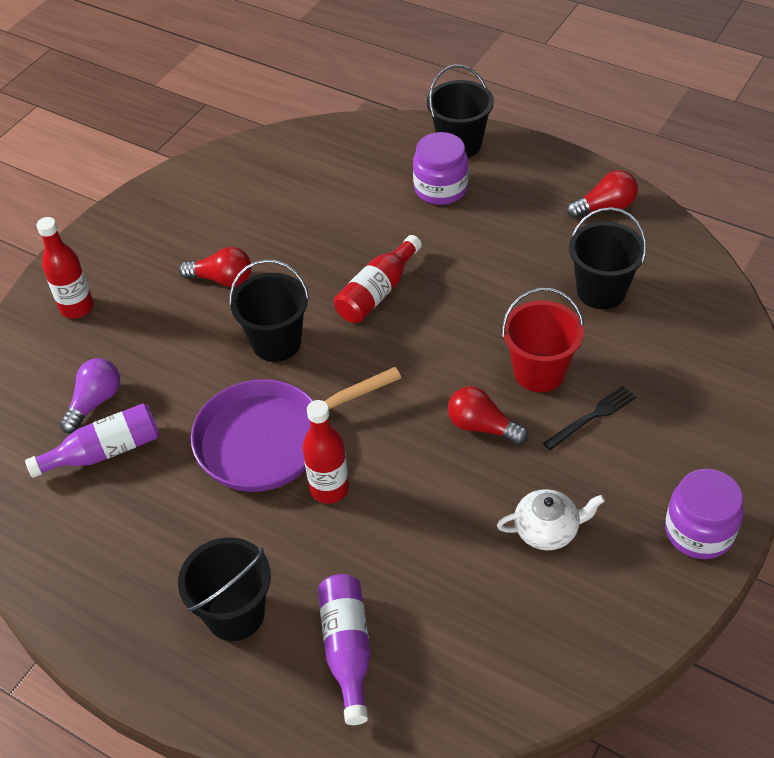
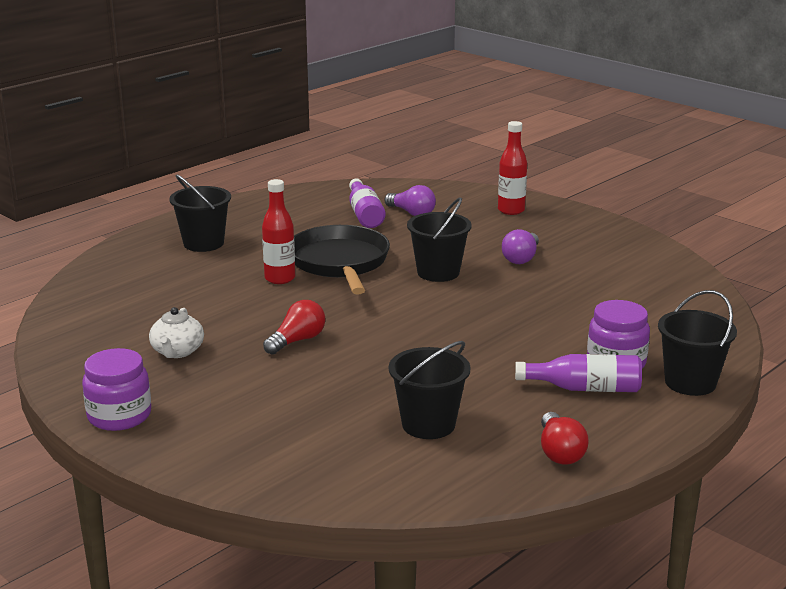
camera: 100 degrees right, 25 degrees down
red light bulb [179,247,251,287] -> purple light bulb [502,229,539,264]
purple pan [191,367,401,492] -> black pan [294,225,390,295]
purple bottle [318,574,370,725] -> purple bottle moved to [515,354,642,392]
red bottle [334,235,422,323] -> none
red bucket [502,288,584,392] -> none
black fork [543,386,636,450] -> none

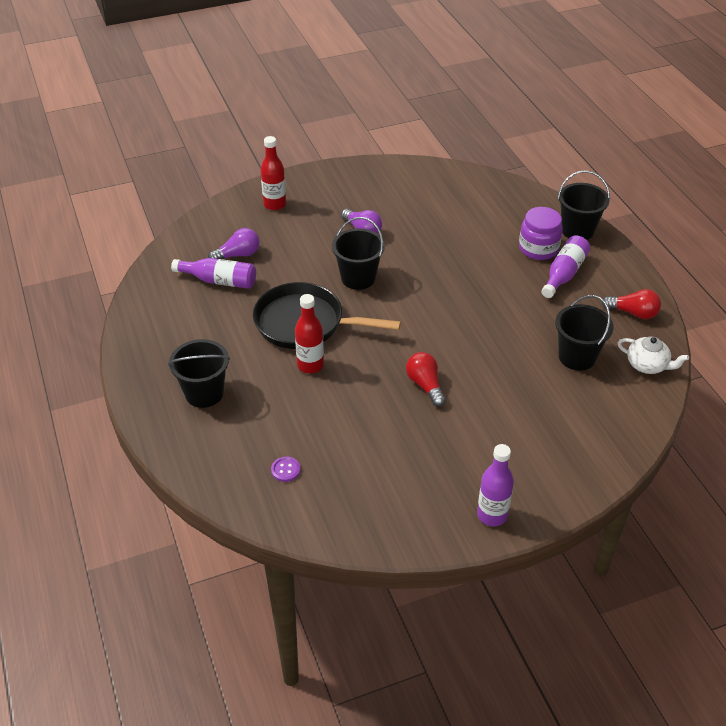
camera: 65 degrees left, 20 degrees up
purple jar [82,348,151,431] -> purple bottle [477,444,514,526]
white teapot [149,307,204,358] -> white teapot moved to [618,337,689,374]
none -> purple button [271,457,301,482]

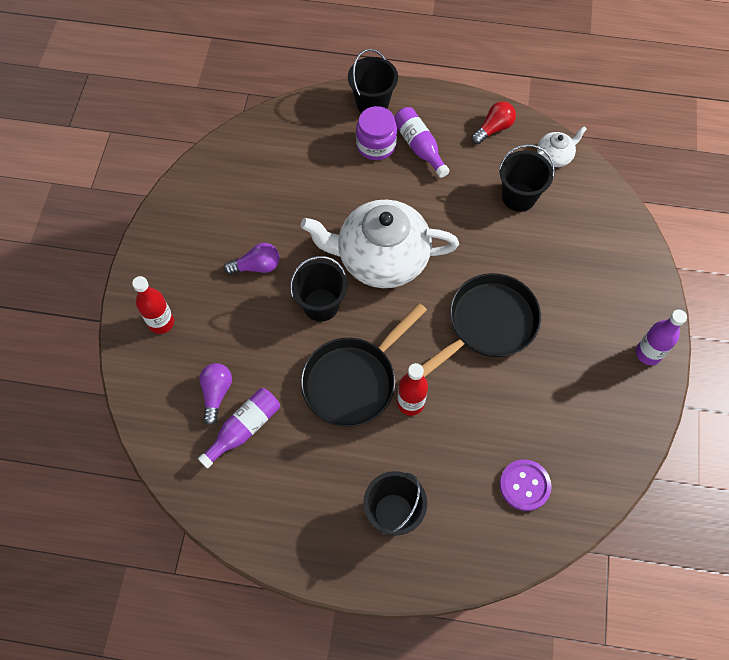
camera: 60 degrees left, 20 degrees up
purple button [271,457,301,482] -> purple button [499,459,552,511], size x1.79
red light bulb [406,352,446,407] -> black pan [422,273,541,377]
none -> white teapot [300,200,459,288]

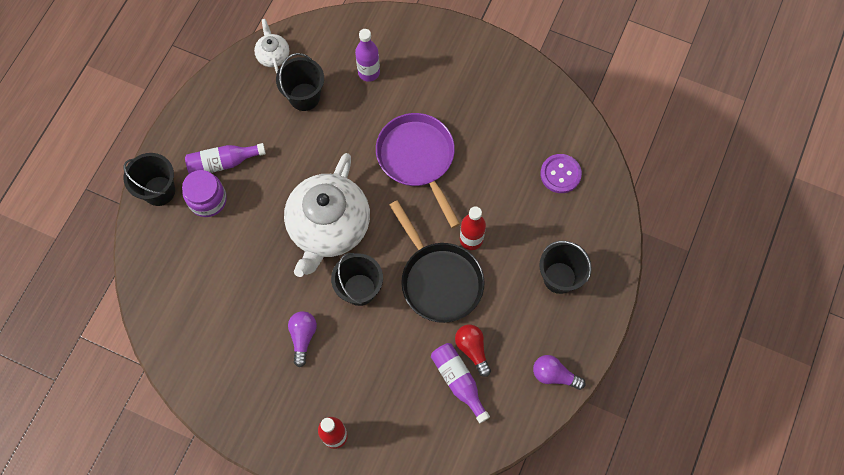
camera: 75 degrees left, 5 degrees up
purple light bulb [199,363,232,426] -> purple light bulb moved to [533,355,586,390]
black pan [422,273,541,377] -> purple pan [376,113,460,228]
red light bulb [471,101,516,144] -> red light bulb moved to [455,324,491,377]
purple bottle [636,310,687,365] -> purple bottle moved to [355,29,380,82]

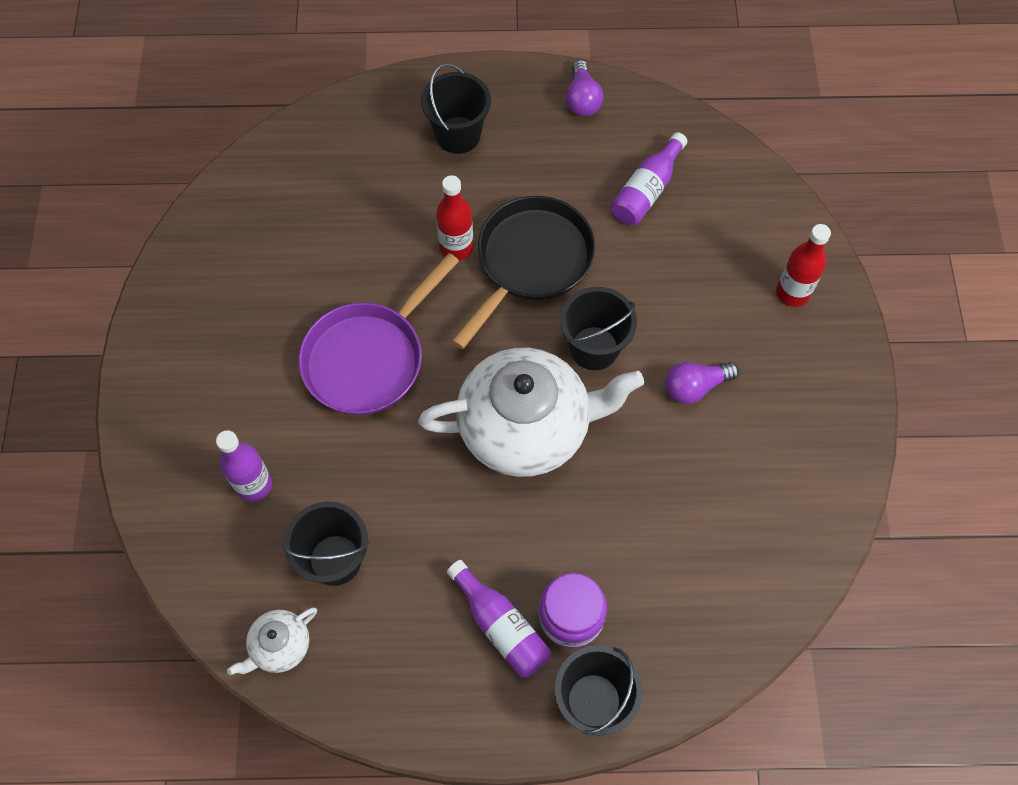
camera: 115 degrees left, 5 degrees down
red light bulb [455,324,491,377] -> none
purple button [540,154,582,193] -> none

